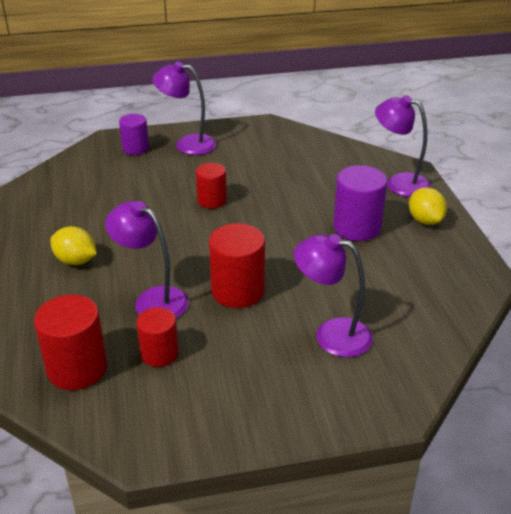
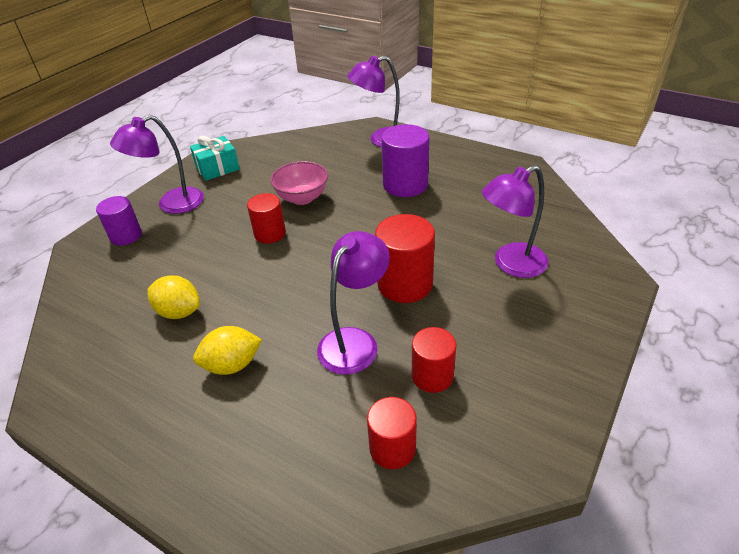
camera: 45 degrees left, 5 degrees up
red cylinder [34,294,107,390] -> red cylinder [367,397,417,469], size x0.64
purple lamp [105,201,189,318] -> purple lamp turned 135 degrees clockwise [317,231,390,375]
yellow lemon [409,187,447,225] -> yellow lemon moved to [147,276,200,319]
none -> turquoise gift [190,136,240,181]
none -> pink bowl [270,161,328,205]

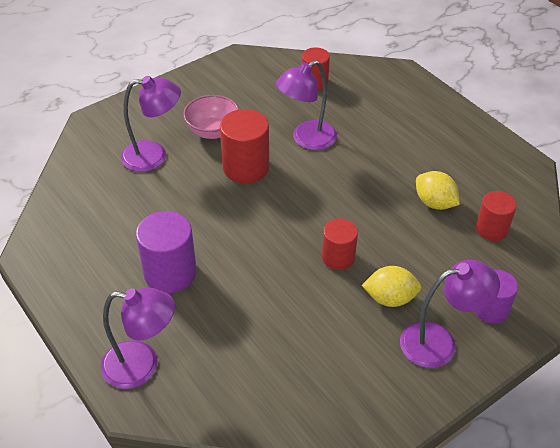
camera: 160 degrees left, 5 degrees up
turquoise gift [190,136,240,181] -> none
yellow lemon [193,326,262,375] -> yellow lemon moved to [362,266,421,307]
pink bowl [270,161,328,205] -> pink bowl moved to [183,95,239,139]
red cylinder [412,327,456,393] -> red cylinder moved to [476,191,517,241]

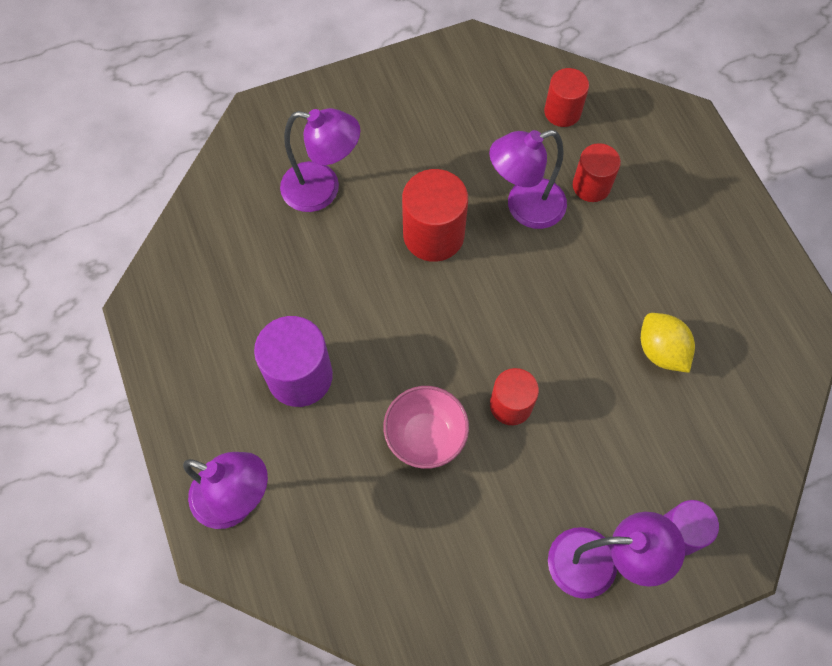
camera: 15 degrees right, 20 degrees up
pink bowl [183,95,239,139] -> pink bowl moved to [383,386,469,469]
yellow lemon [362,266,421,307] -> none
red cylinder [476,191,517,241] -> red cylinder moved to [573,143,621,202]

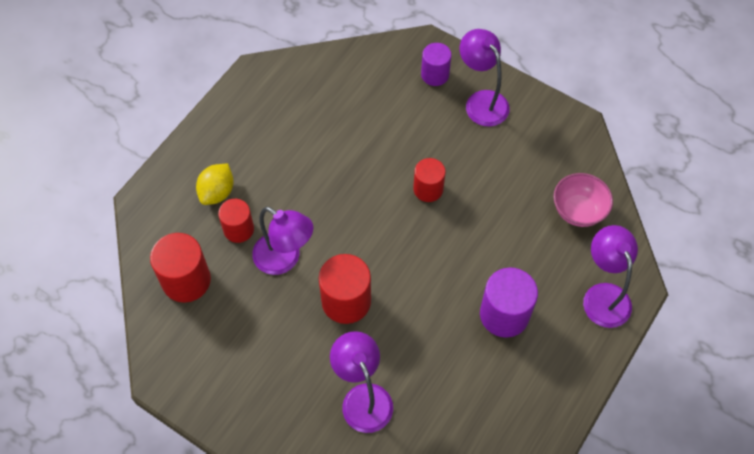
camera: 125 degrees left, 5 degrees down
pink bowl [383,386,469,469] -> pink bowl moved to [554,173,613,227]
red cylinder [544,68,589,127] -> red cylinder [150,233,211,303], size x1.55
yellow lemon [641,313,695,373] -> yellow lemon moved to [196,164,234,205]

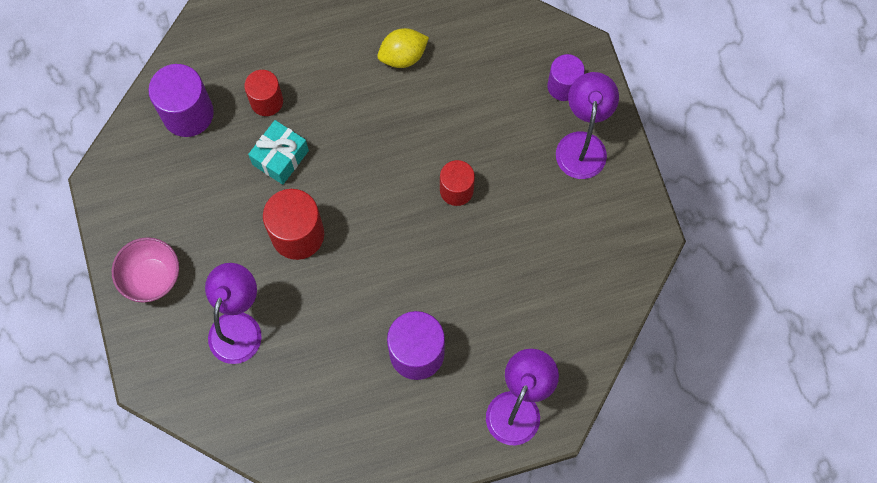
camera: 40 degrees right, 10 degrees up
red cylinder [150,233,211,303] -> purple cylinder [148,64,214,137]
yellow lemon [196,164,234,205] -> yellow lemon moved to [378,28,429,68]
purple lamp [252,207,313,275] -> turquoise gift [248,120,309,185]
pink bowl [554,173,613,227] -> pink bowl moved to [112,237,179,303]

